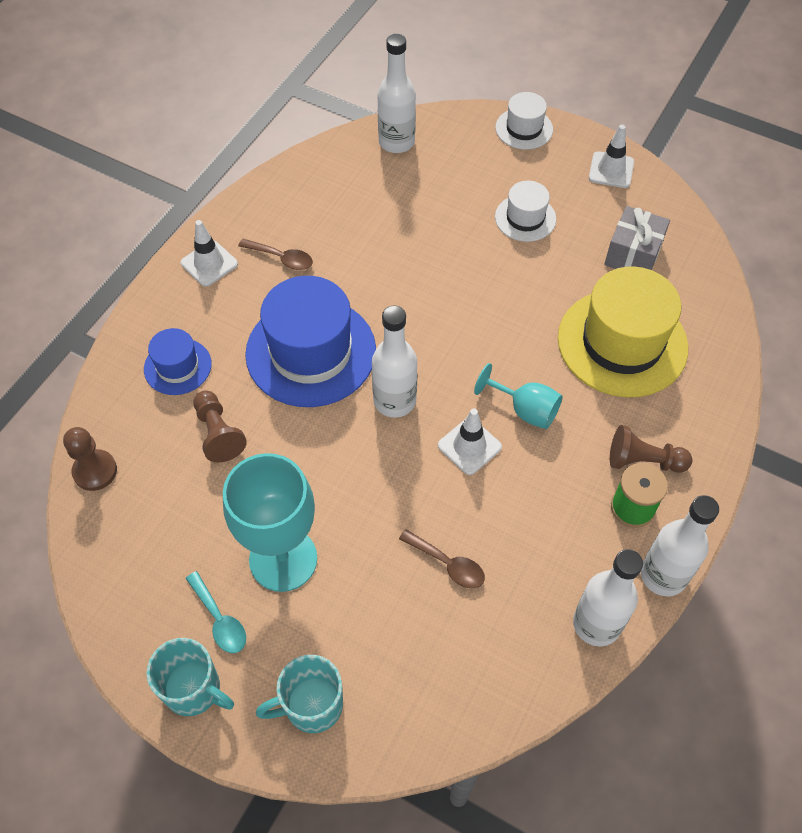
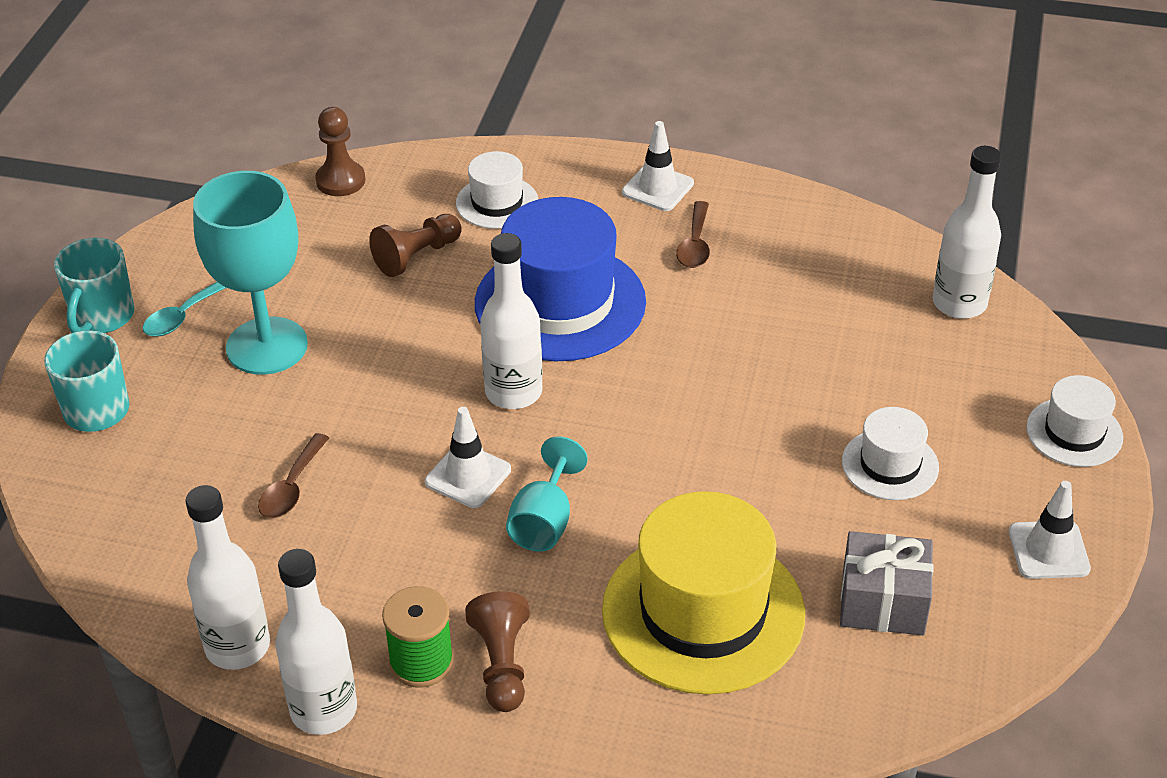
camera: 75 degrees right, 15 degrees down
blue hat [144,328,212,395] -> white hat [456,151,538,229]

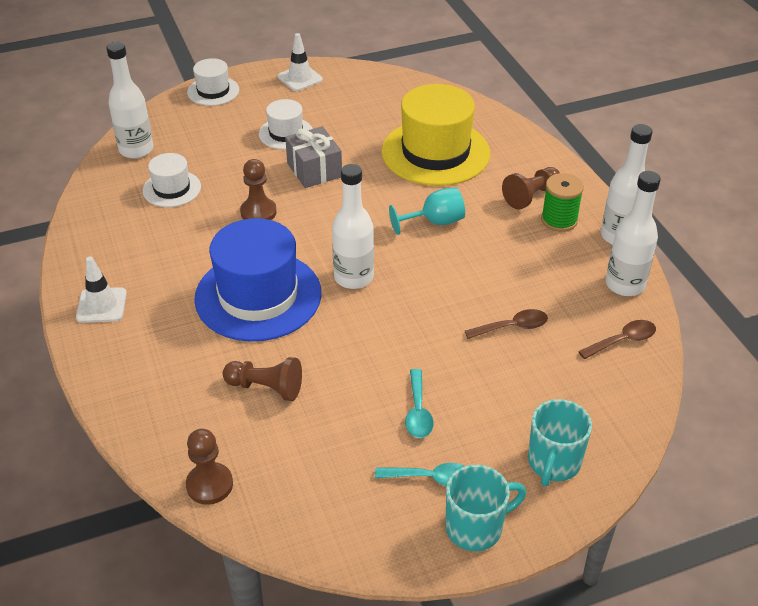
camera: 125 degrees left, 0 degrees up
turquoise goblet [193,171,308,375] -> turquoise spoon [405,369,434,438]
white traffic cone [425,407,511,508] -> none
white hat [456,151,538,229] -> white hat moved to [142,153,201,207]
brown spoon [676,201,710,268] -> brown spoon moved to [578,320,656,359]
grey gift [840,531,934,635] -> grey gift moved to [285,126,342,188]
none -> brown pawn [240,159,277,220]

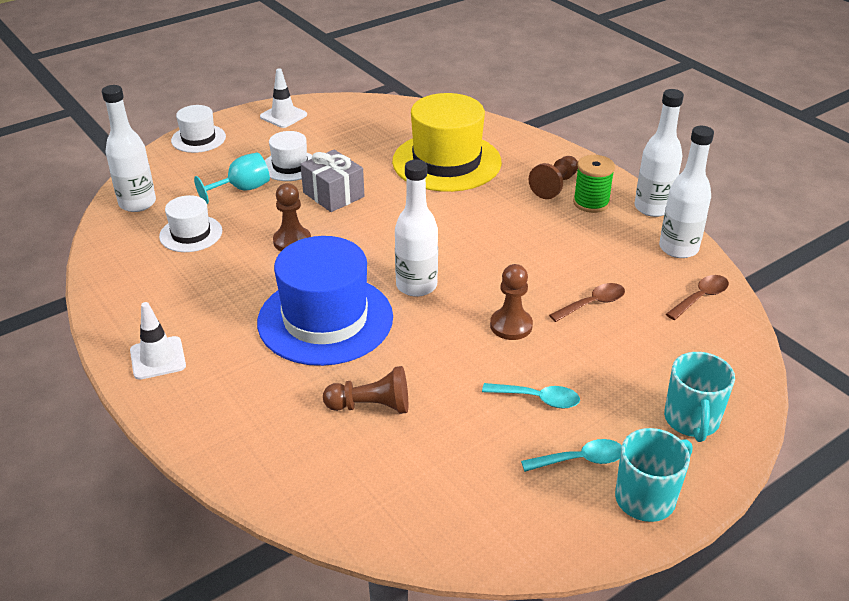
camera: 15 degrees left, 5 degrees down
brown pawn [186,429,233,505] -> brown pawn moved to [490,264,533,340]
turquoise goblet [389,187,465,235] -> turquoise goblet moved to [194,153,270,204]
turquoise spoon [405,369,434,438] -> turquoise spoon turned 60 degrees counterclockwise [482,383,580,409]

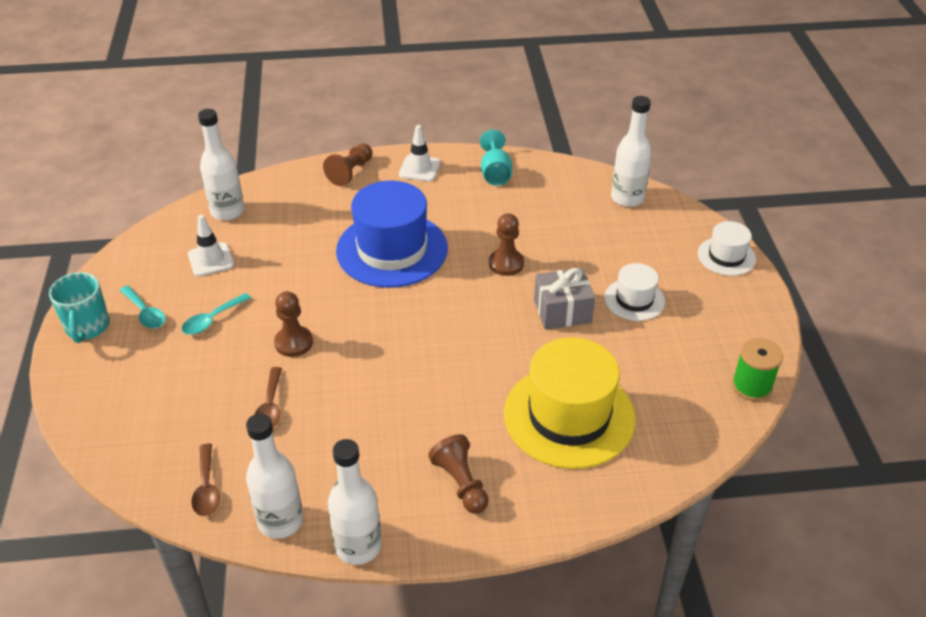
camera: 120 degrees right, 5 degrees up
white hat [159,195,222,252] -> none
turquoise goblet [194,153,270,204] -> turquoise goblet moved to [480,130,512,186]
white traffic cone [260,68,307,128] -> white traffic cone moved to [188,215,234,277]
brown pawn [323,366,408,414] -> brown pawn moved to [323,143,372,186]
white bottle [395,160,438,297] -> white bottle moved to [198,109,244,221]
turquoise spoon [521,439,622,472] -> turquoise spoon turned 60 degrees counterclockwise [120,286,166,328]
green spool [573,155,615,213] -> green spool moved to [732,338,783,401]
turquoise mug [664,352,735,442] -> none

